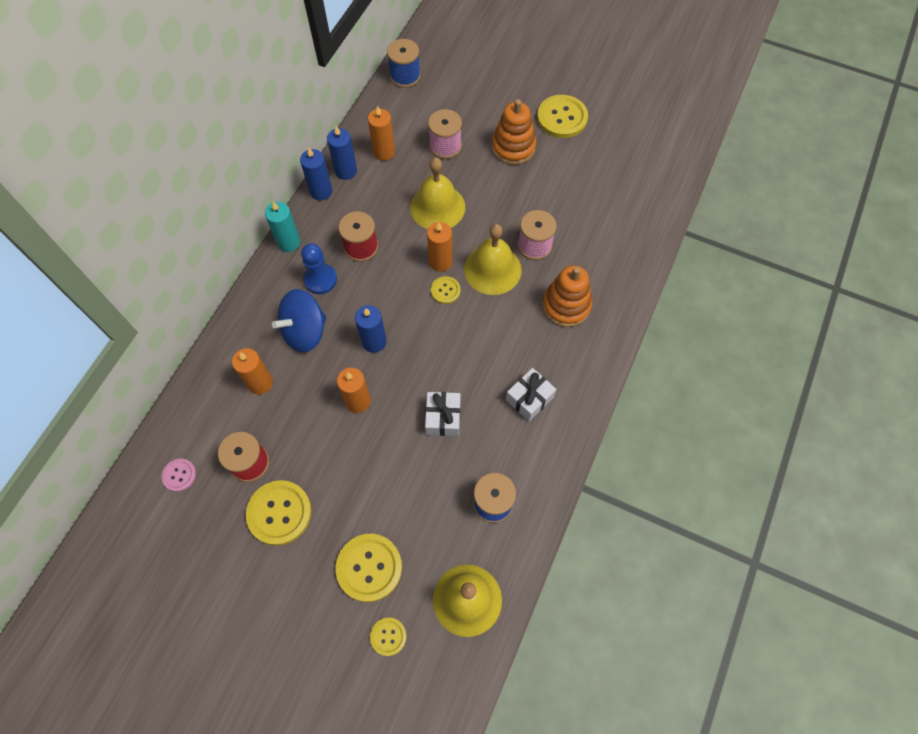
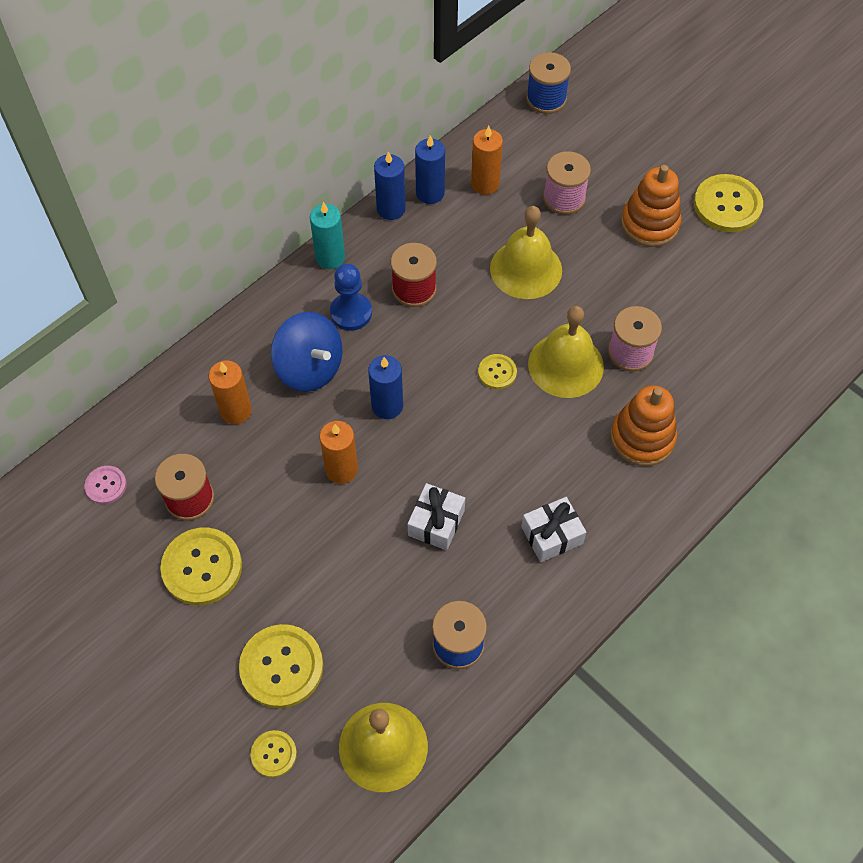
camera: 20 degrees right, 5 degrees down
blue spinning top [272,289,326,353] -> blue spinning top turned 120 degrees counterclockwise [271,312,343,392]
orange candle [427,222,452,272] -> none

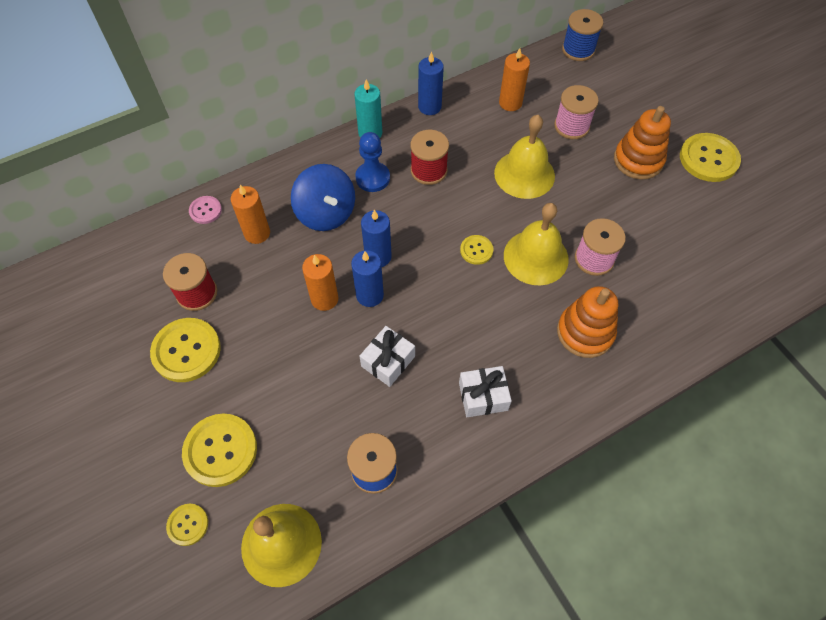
camera: 15 degrees right, 0 degrees up
pink button [85,466,127,504] -> pink button moved to [189,196,222,224]
blue candle [415,135,445,204] -> blue candle moved to [351,250,384,307]

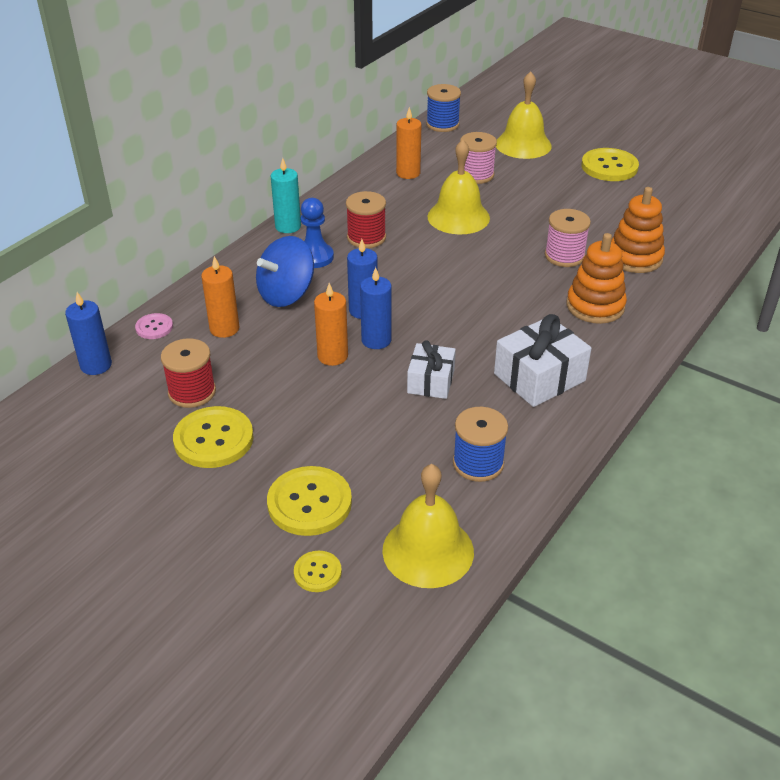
camera: 25 degrees left, 20 degrees down
blue spinning top [291,164,355,231] -> blue spinning top turned 105 degrees clockwise [256,236,314,307]
blue candle [418,51,444,115] -> blue candle moved to [65,292,112,375]
white gift [459,366,512,417] -> white gift [494,314,592,407], size x1.54
yellow button [460,235,493,265] -> none
yellow bell [504,203,569,285] -> yellow bell moved to [496,71,552,159]
orange stacking toy [614,106,671,180] -> orange stacking toy moved to [611,187,665,273]

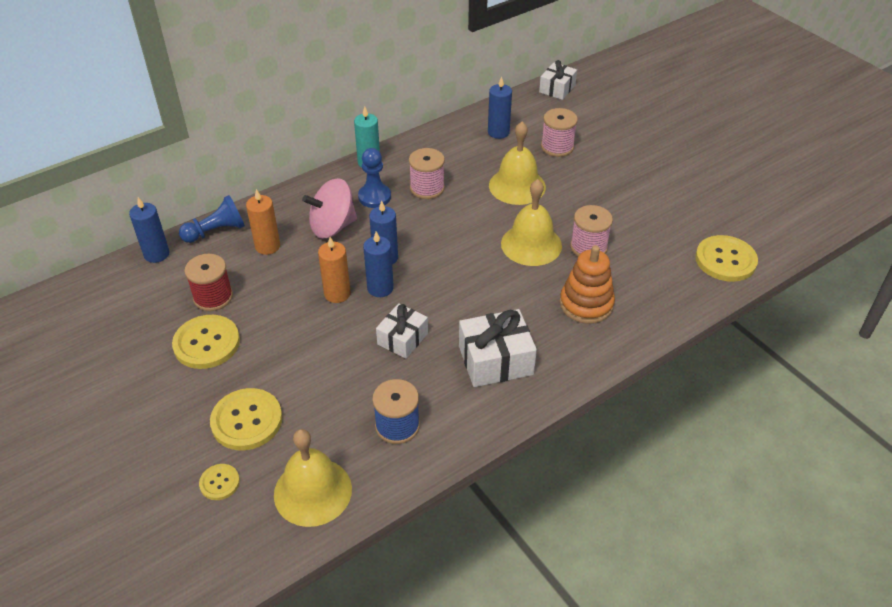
camera: 20 degrees right, 5 degrees up
pink button [135,313,173,339] -> blue pawn [179,195,245,243]
blue spinning top [256,236,314,307] -> pink spinning top [302,178,357,239]
red spool [346,191,386,248] -> pink spool [409,148,445,199]
orange candle [396,107,421,179] -> blue candle [488,76,512,139]
blue spool [426,84,461,132] -> white gift [539,60,577,100]
yellow bell [496,71,552,159] -> yellow bell moved to [501,179,562,266]
yellow button [581,148,639,181] -> yellow button moved to [695,235,758,282]
orange stacking toy [611,187,665,273] -> none

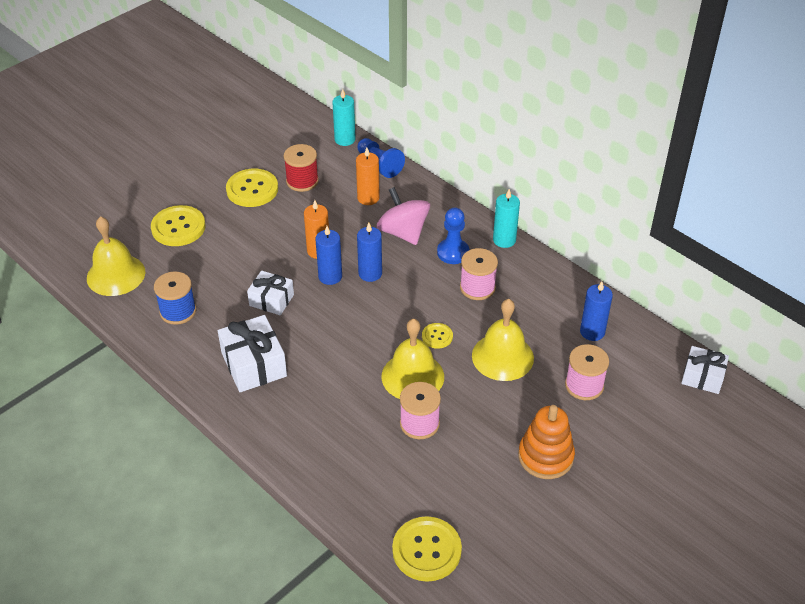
camera: 80 degrees right, 0 degrees up
blue candle [129,197,169,263] -> turquoise candle [332,89,356,146]
yellow button [199,464,240,500] -> yellow button moved to [422,323,453,349]
orange stacking toy [560,245,615,324] -> orange stacking toy moved to [518,405,575,479]

